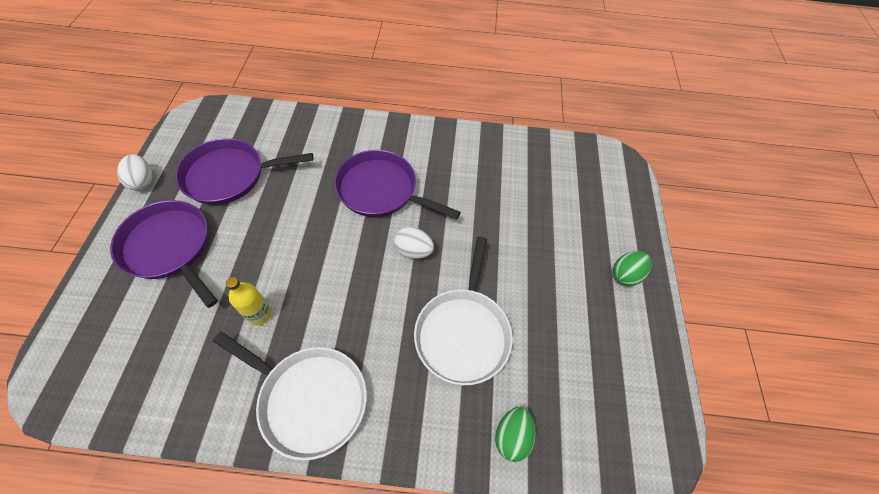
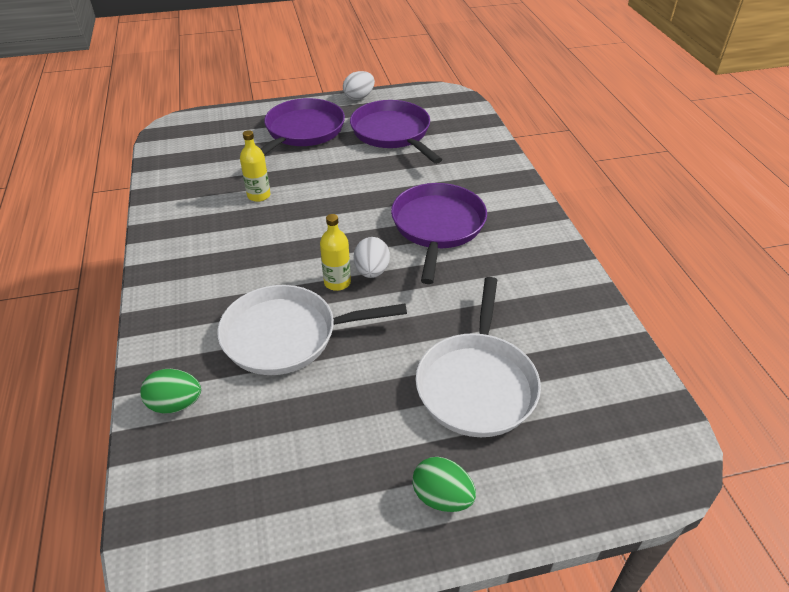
camera: 75 degrees right, 15 degrees down
white pan [213,332,367,461] -> white pan moved to [416,277,541,437]
none -> yellow bottle [320,214,351,291]

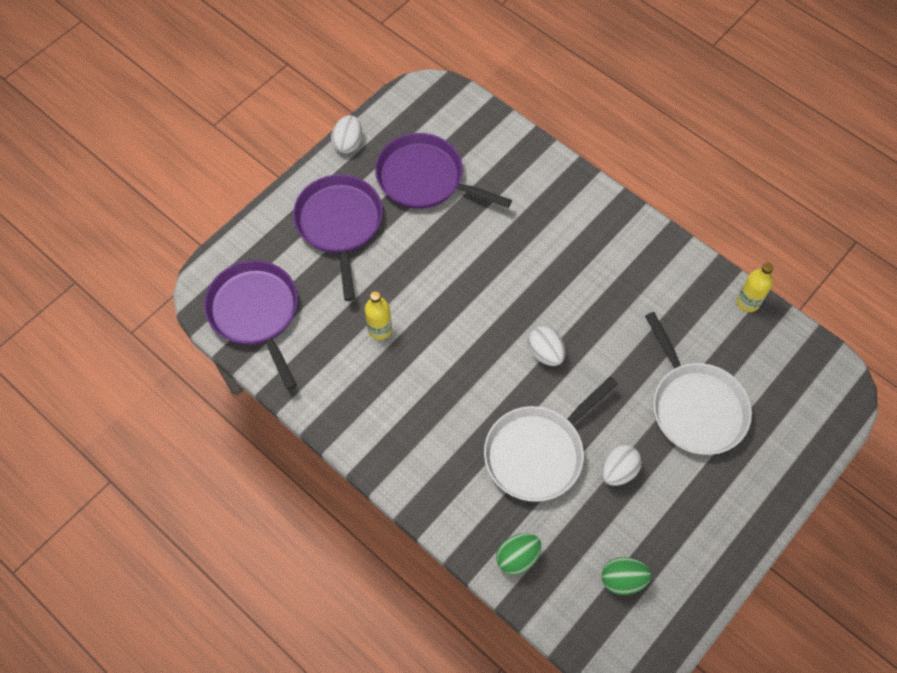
camera: 35 degrees left, 20 degrees up
yellow bottle [320,214,351,291] -> yellow bottle moved to [736,263,773,312]
purple pan [391,183,487,284] -> purple pan moved to [204,260,298,390]
green egg [412,457,476,512] -> green egg moved to [601,557,651,595]
none -> white egg [601,445,642,486]

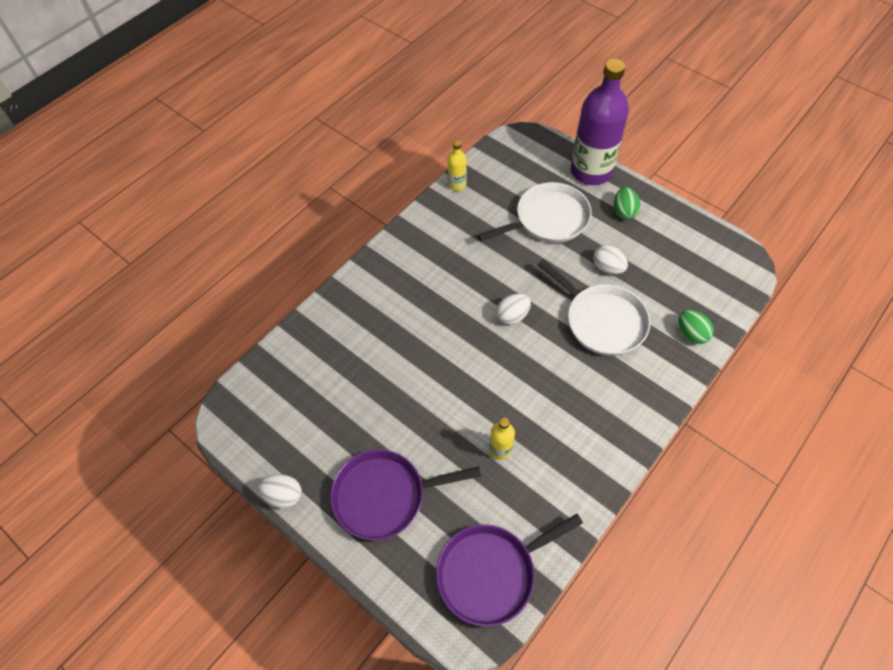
camera: 90 degrees left, 5 degrees down
purple pan [375,133,512,209] -> none
green egg [601,557,651,595] -> green egg moved to [614,187,641,220]
none -> purple bottle [571,59,629,185]

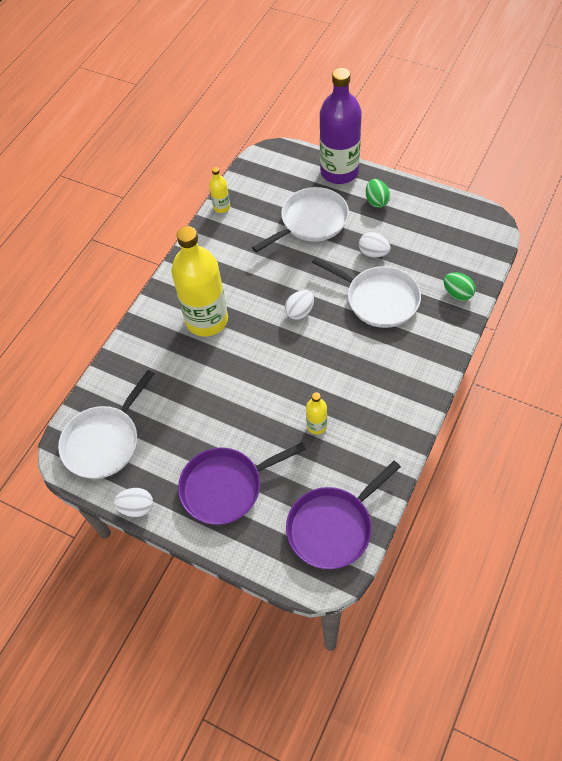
camera: 10 degrees left, 0 degrees up
none -> white pan [58,370,154,479]
none -> yellow bottle [171,226,228,337]

